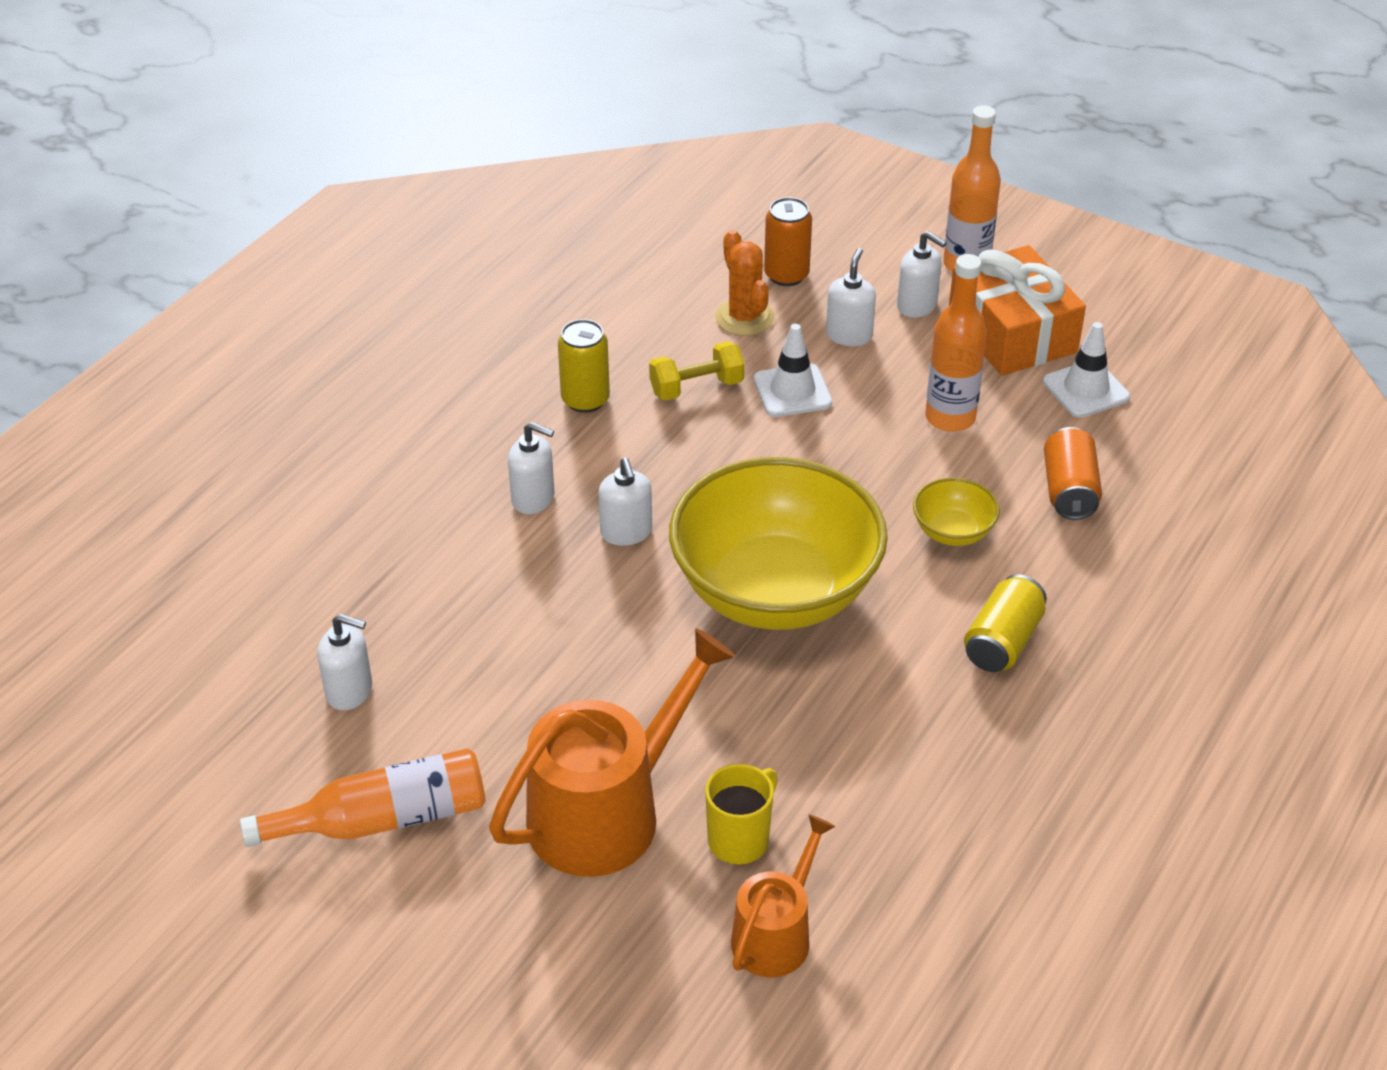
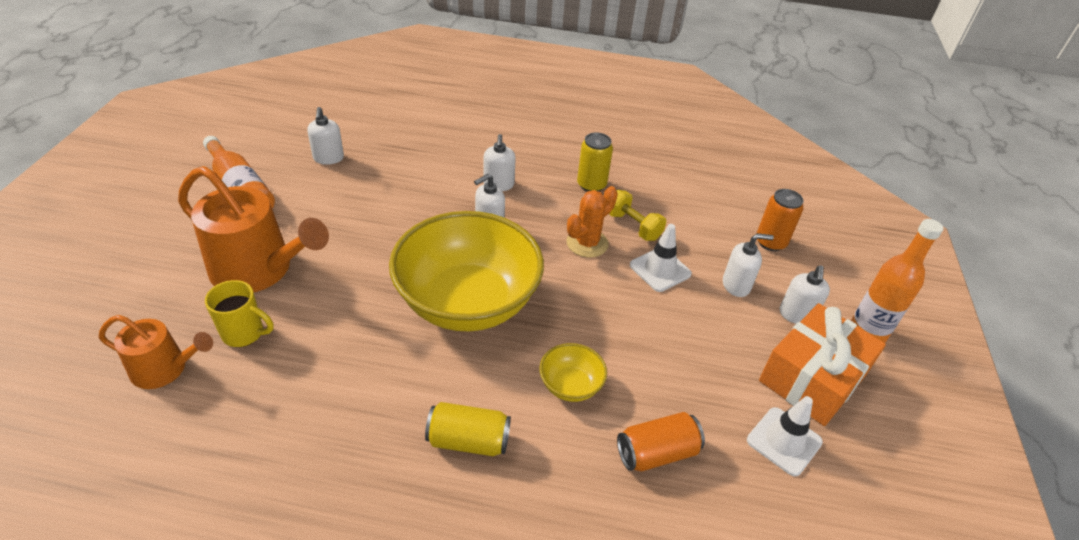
camera: 65 degrees right, 0 degrees up
orange cactus [715,230,774,336] -> orange cactus moved to [566,186,618,258]
orange bottle [925,254,987,432] -> none

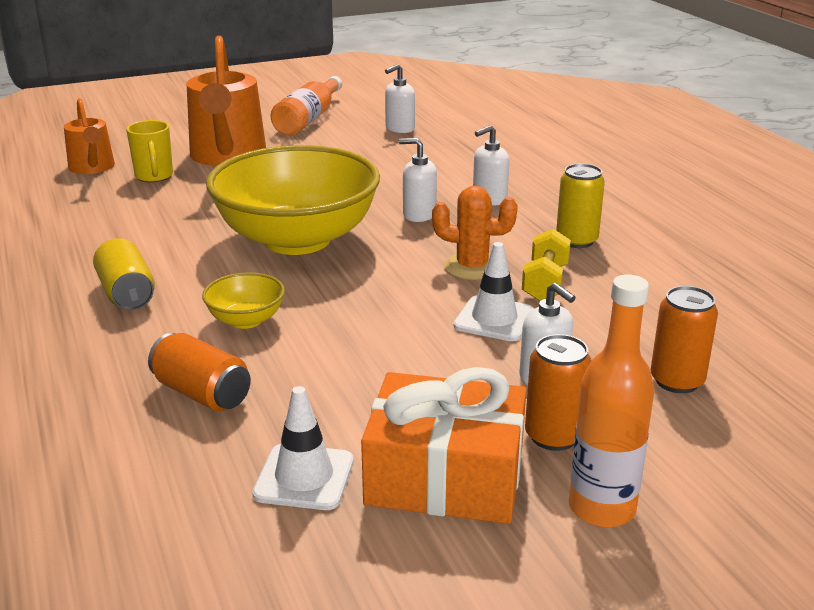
camera: 60 degrees right, 15 degrees down
white soap dispenser [780,265,830,324] -> orange can [525,334,591,451]

